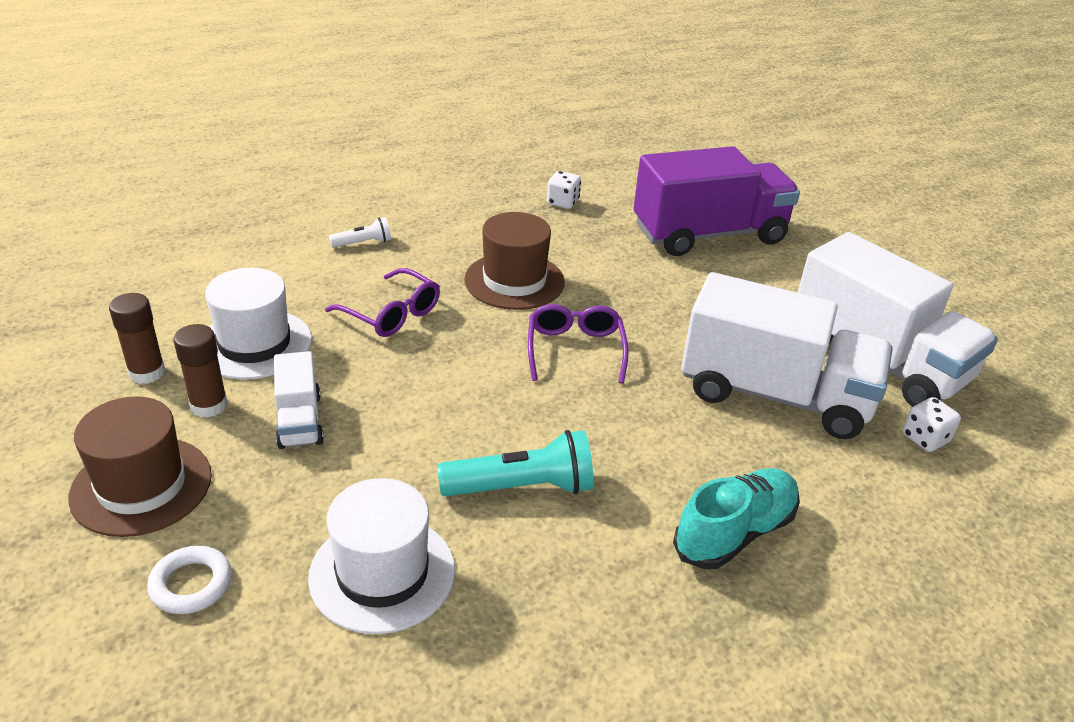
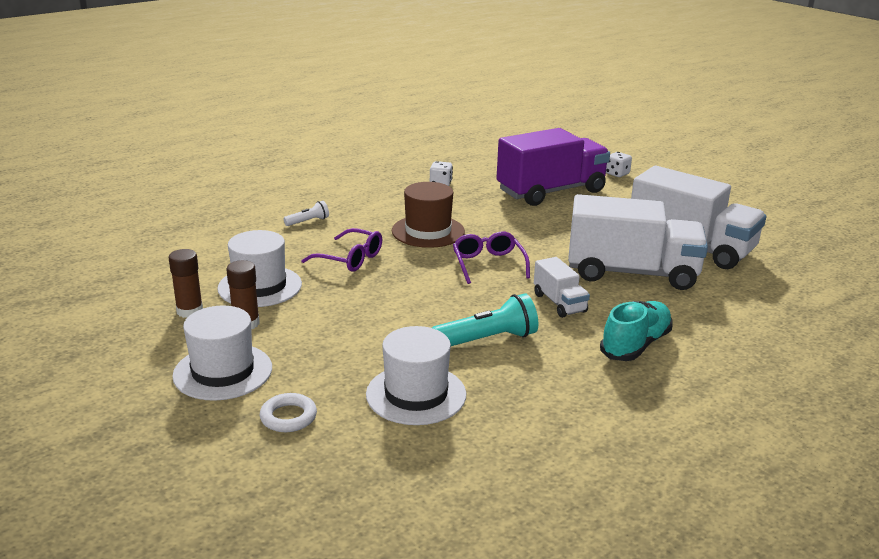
camera: 10 degrees left, 10 degrees down
brown hat [68,396,212,537] -> white hat [172,305,272,401]
white truck [274,351,324,449] -> white truck moved to [534,257,590,318]
white dice [903,397,961,452] -> white dice moved to [606,152,632,177]

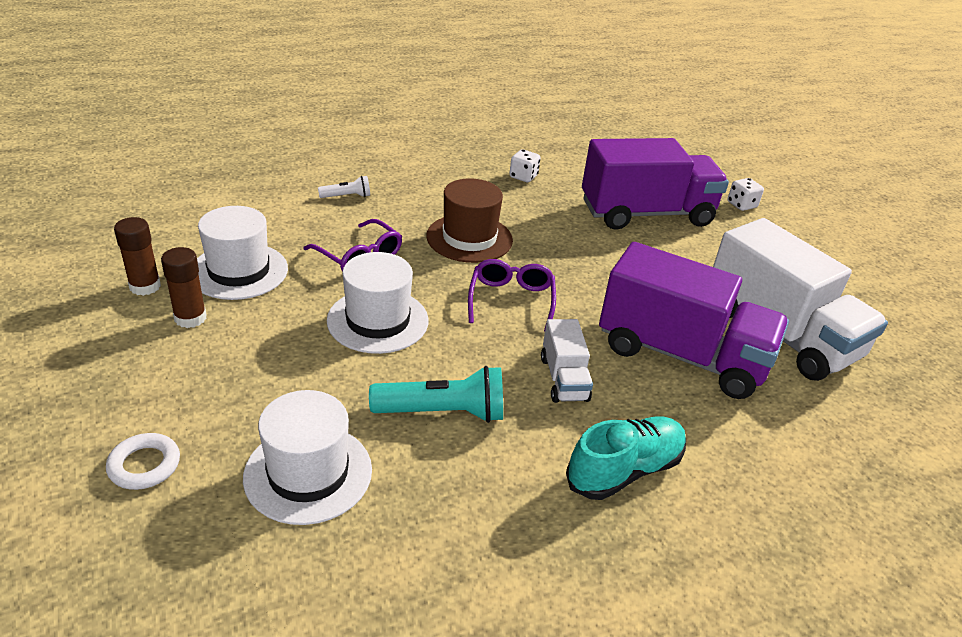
camera: 15 degrees right, 10 degrees up
white hat [172,305,272,401] -> white hat moved to [327,252,429,354]
white truck [568,194,708,290] -> purple truck [599,242,789,399]

